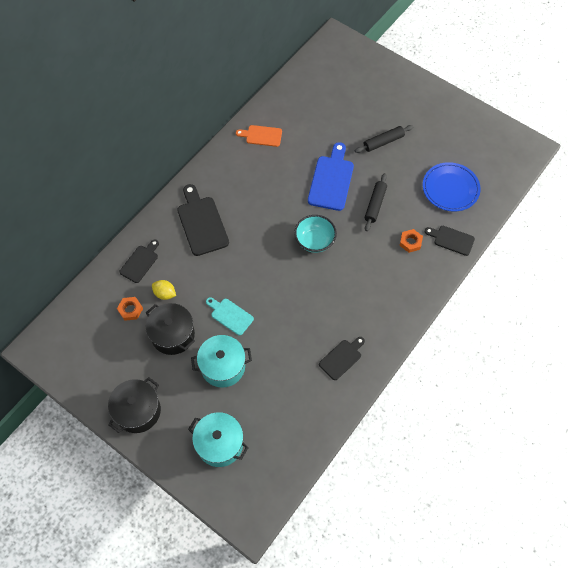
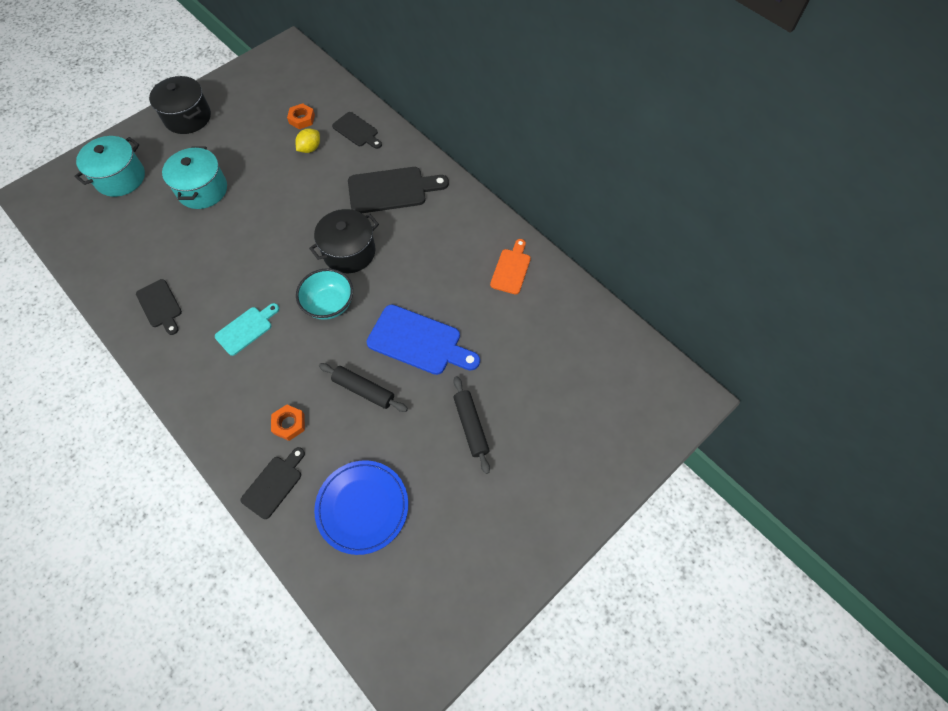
camera: 100 degrees right, 0 degrees up
black pot [146,303,195,355] -> black pot moved to [309,209,379,273]
turquoise cutting board [206,297,254,335] -> turquoise cutting board moved to [215,303,279,356]

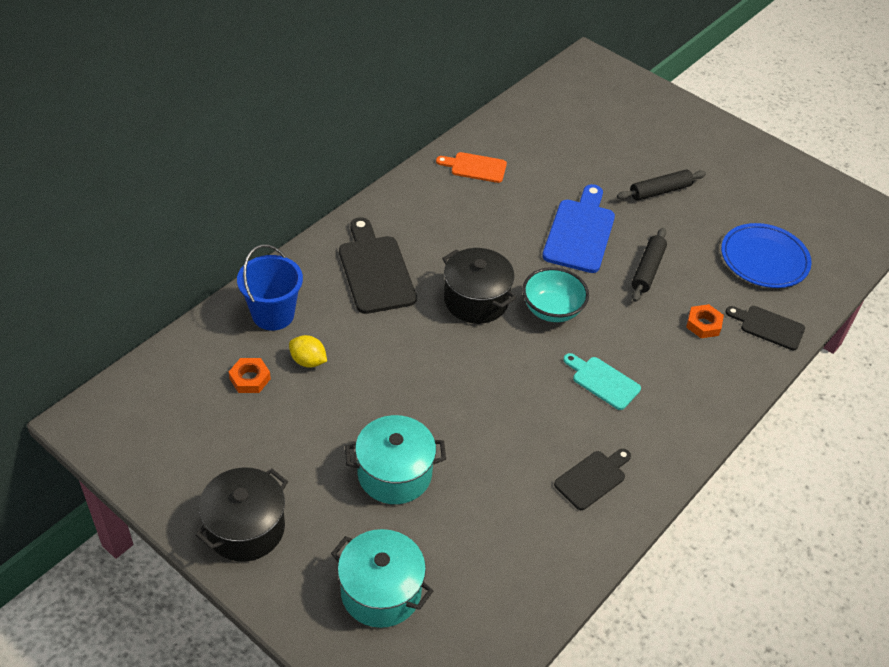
camera: 100 degrees left, 15 degrees down
black cutting board [332,112,382,149] -> blue bucket [237,245,303,331]

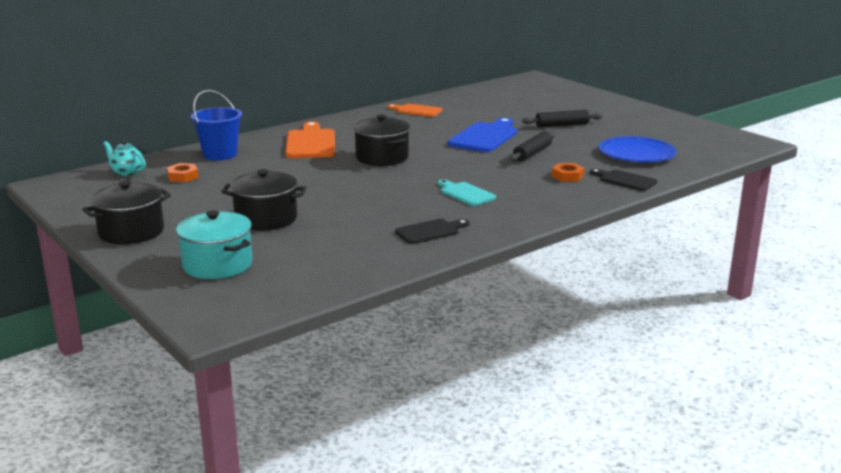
camera: 15 degrees right, 25 degrees down
yellow lemon [289,335,327,368] -> none
black cutting board [339,217,417,314] -> orange cutting board [285,121,335,158]
turquoise pot [345,415,446,504] -> black pot [221,169,306,230]
turquoise bowl [522,267,589,322] -> none
none -> turquoise teapot [103,140,146,176]

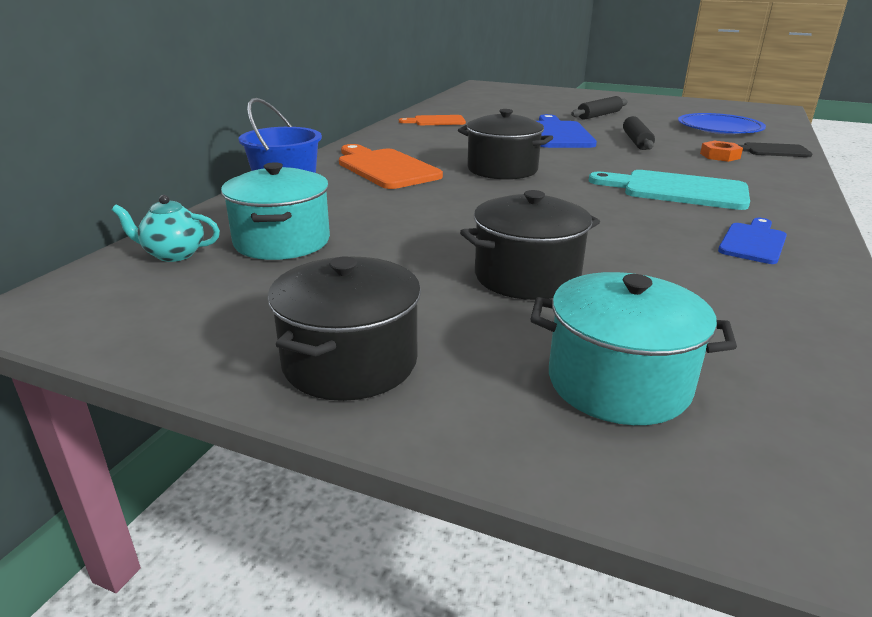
camera: 30 degrees left, 5 degrees up
orange nut [167,163,199,182] -> turquoise pot [221,162,330,260]
black cutting board [395,219,469,244] -> blue cutting board [718,218,787,264]
turquoise cutting board [438,179,496,206] -> turquoise cutting board [589,170,750,210], size x1.66

